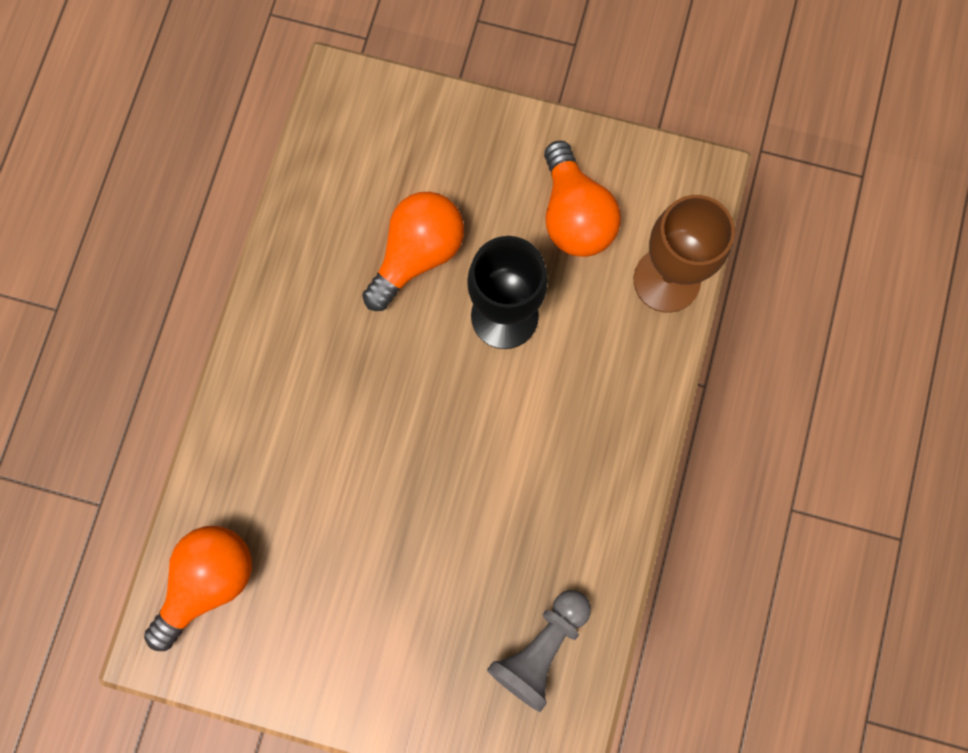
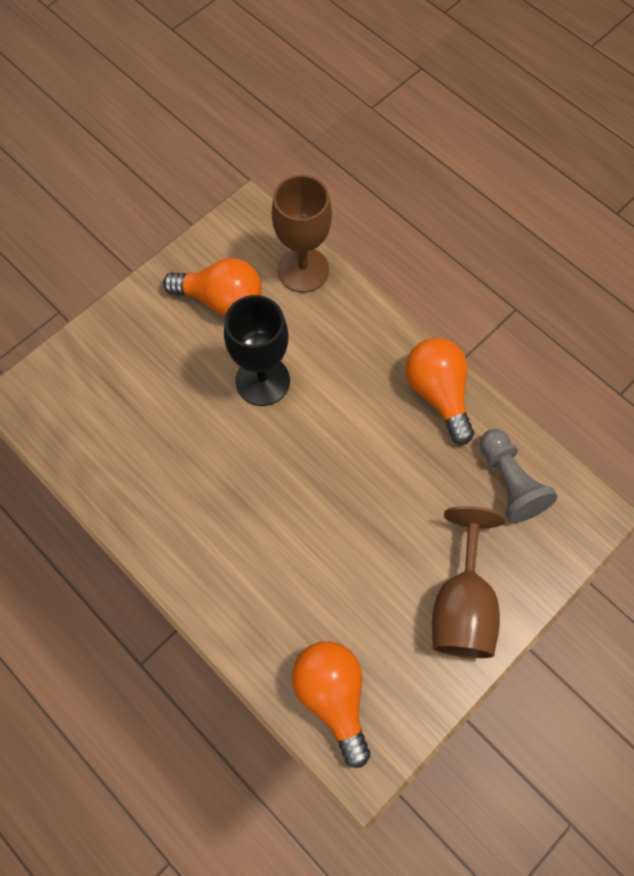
camera: 60 degrees left, 10 degrees down
orange light bulb [362,192,464,311] -> orange light bulb moved to [405,338,474,444]
none -> brown goblet [432,506,505,658]

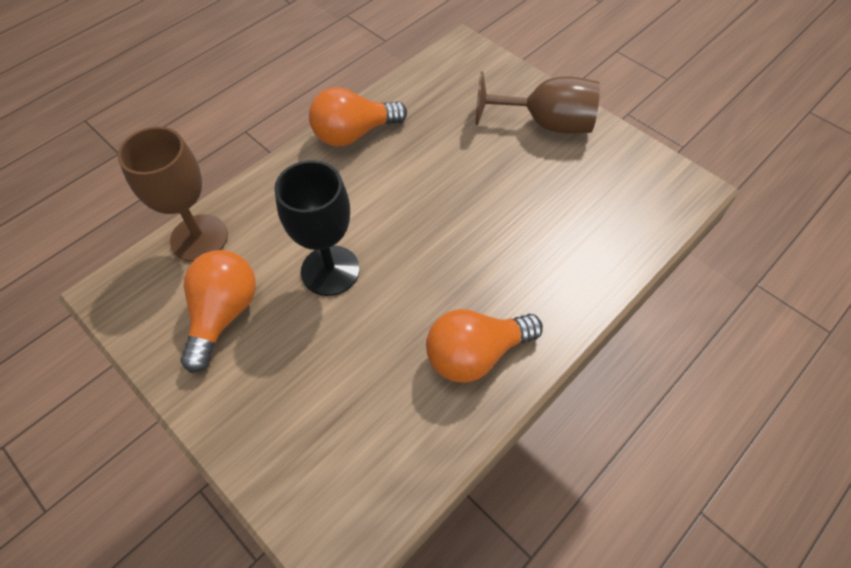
camera: 90 degrees left, 10 degrees down
orange light bulb [292,641,370,768] -> orange light bulb moved to [426,309,543,383]
grey pawn [480,429,558,523] -> none

